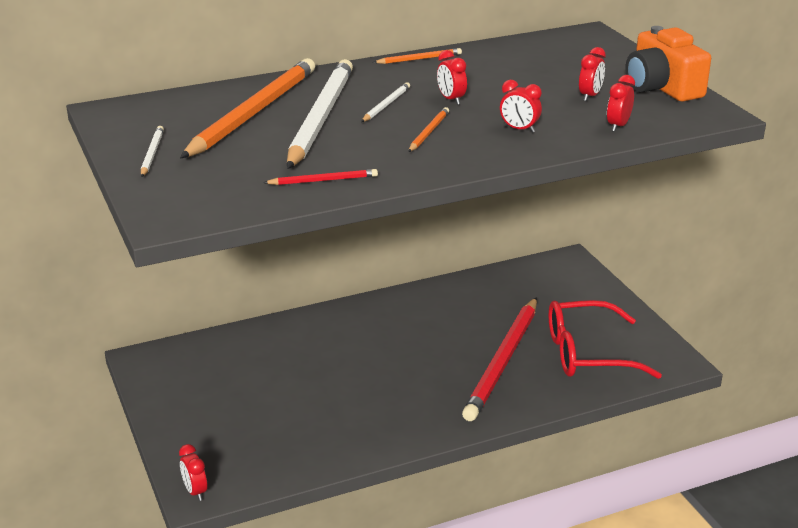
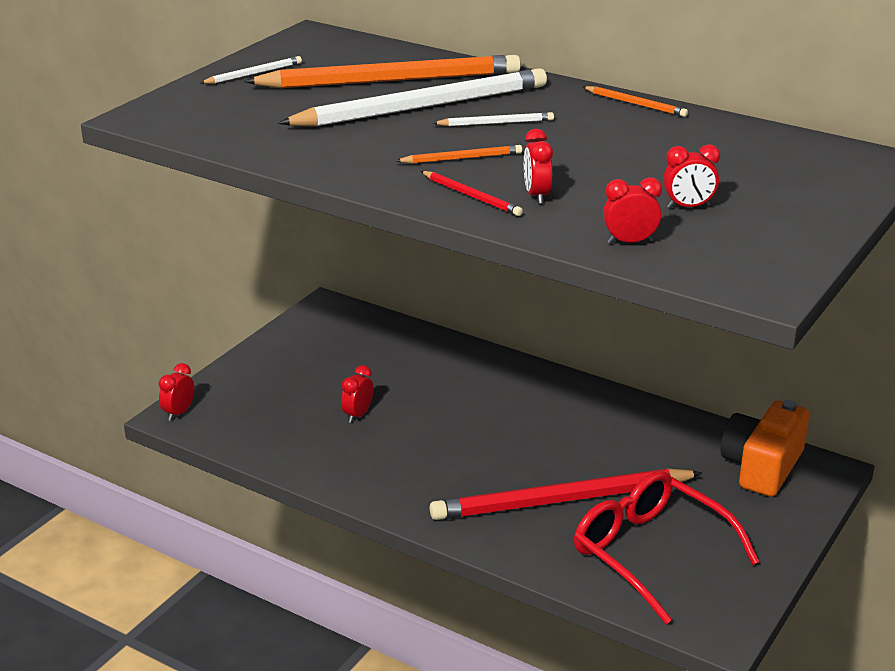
camera: 55 degrees right, 0 degrees up
red pencil [263,169,378,185] -> red pencil moved to [421,171,523,216]
red clock [437,50,467,105] -> red clock moved to [341,365,373,423]
orange camera [625,26,711,102] -> orange camera moved to [721,400,809,497]

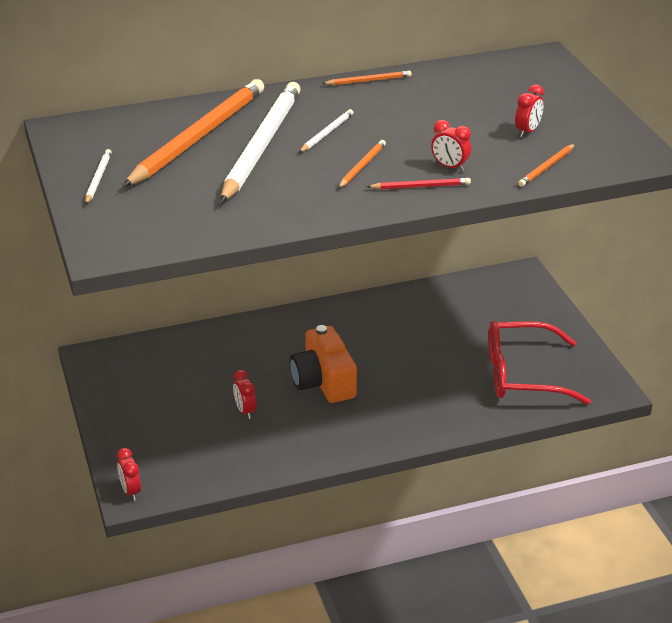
camera: 50 degrees left, 5 degrees up
red pencil [430,469,702,520] -> none
red clock [603,177,662,244] -> orange pencil [518,144,575,187]
orange camera [721,400,809,497] -> orange camera moved to [290,325,357,403]

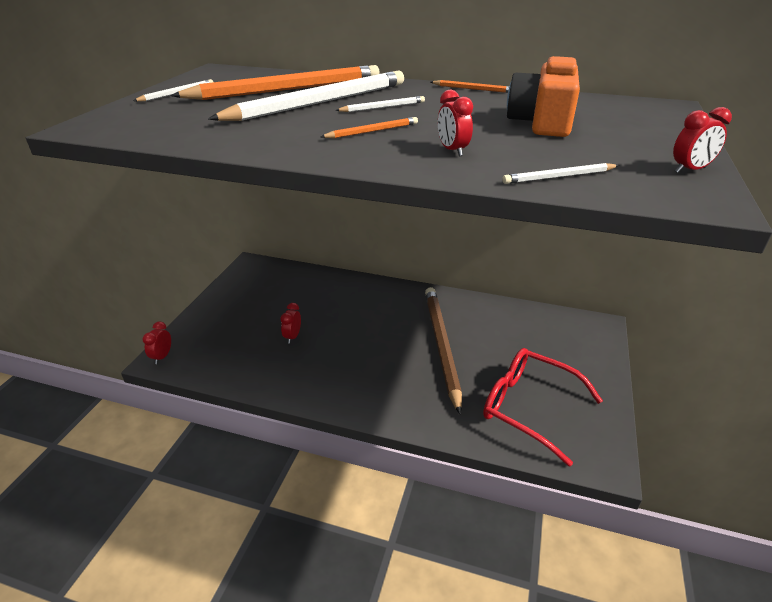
camera: 35 degrees right, 0 degrees up
orange camera [290,325,357,403] -> orange camera moved to [507,56,580,137]
red pencil [367,178,471,189] -> none
red clock [515,84,544,137] -> red clock moved to [673,107,732,173]
orange pencil [518,144,575,187] -> white pencil [502,163,619,184]
none -> brown pencil [425,287,462,414]

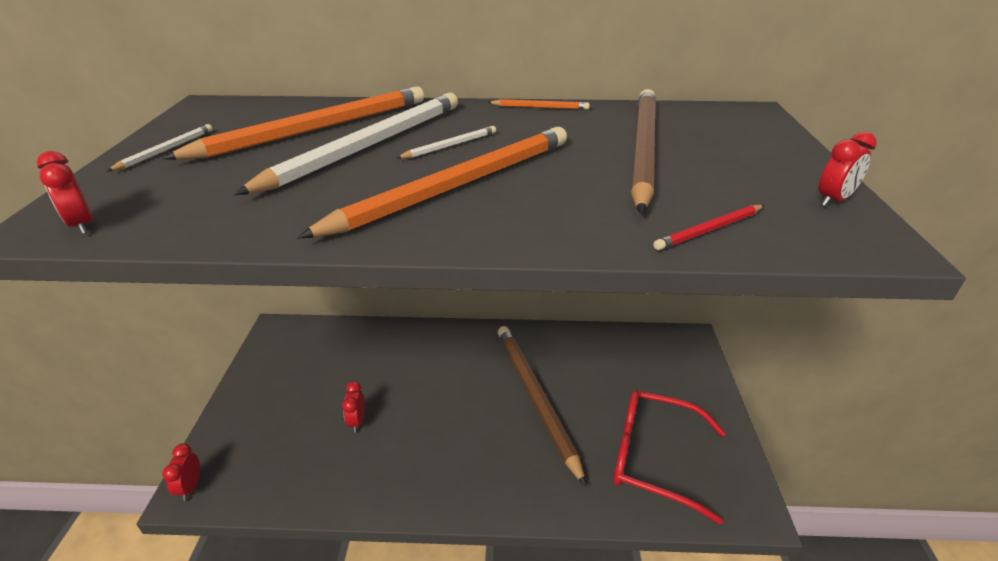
camera: 15 degrees left, 0 degrees up
orange pencil [321,117,418,138] -> orange pencil [297,127,567,238], size x2.41
red clock [438,89,473,156] -> red clock moved to [37,151,93,234]
white pencil [502,163,619,184] -> red pencil [653,205,764,250]
orange camera [507,56,580,137] -> brown pencil [631,89,656,214]

